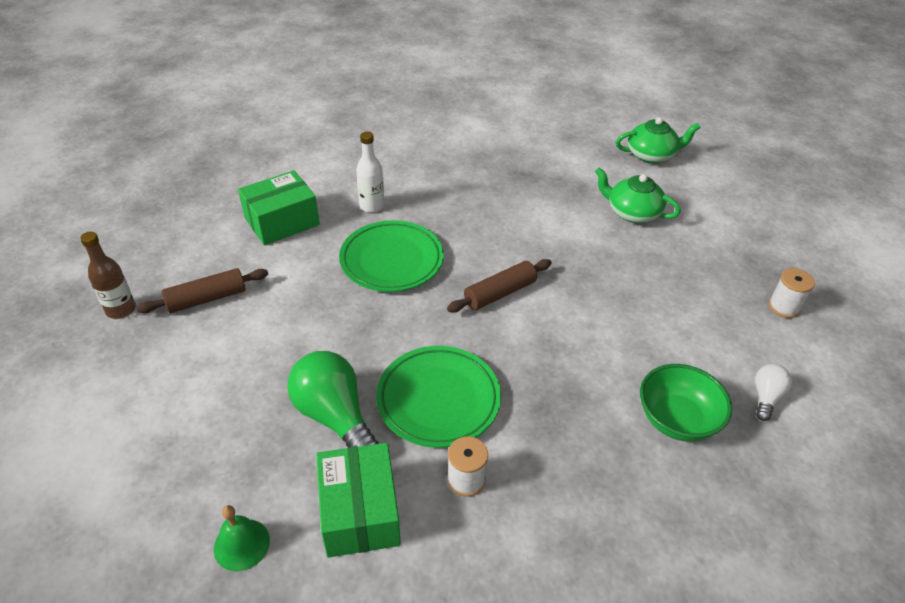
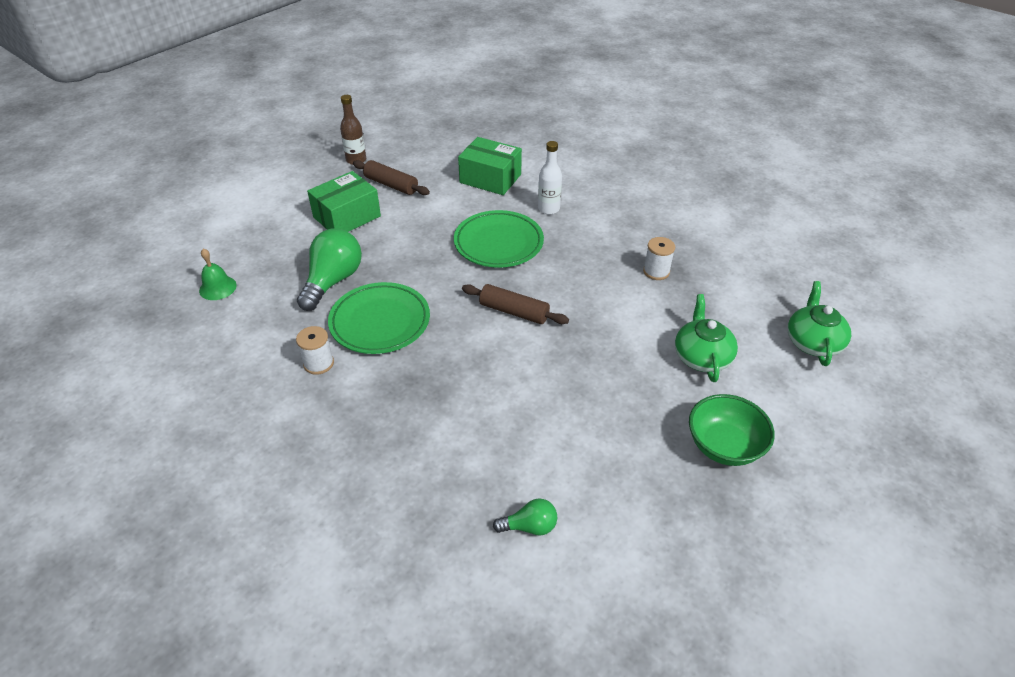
camera: 60 degrees right, 0 degrees up
green box [316,443,401,558] -> green box moved to [307,171,381,232]
green teapot [616,117,701,164] -> green teapot turned 135 degrees counterclockwise [788,281,851,366]
green bowl [640,364,732,441] -> green bowl moved to [689,394,775,466]
white light bulb [755,364,792,421] -> green light bulb [493,499,557,535]
white spool [769,268,815,318] -> white spool moved to [643,237,675,280]

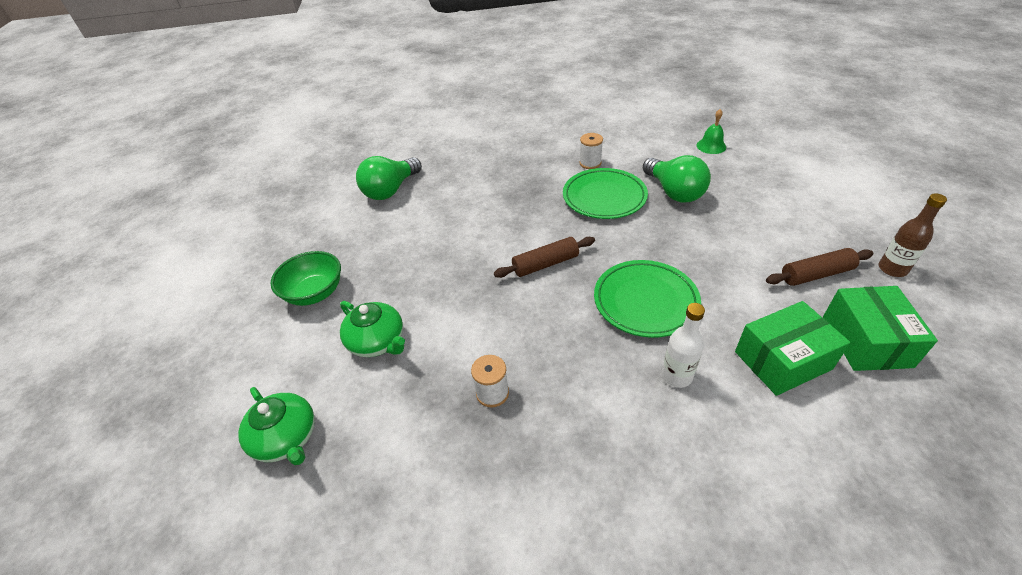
camera: 135 degrees right, 0 degrees up
green box [307,171,381,232] -> green box moved to [823,286,938,371]
green light bulb [493,499,557,535] -> green light bulb [356,156,422,200], size x1.92

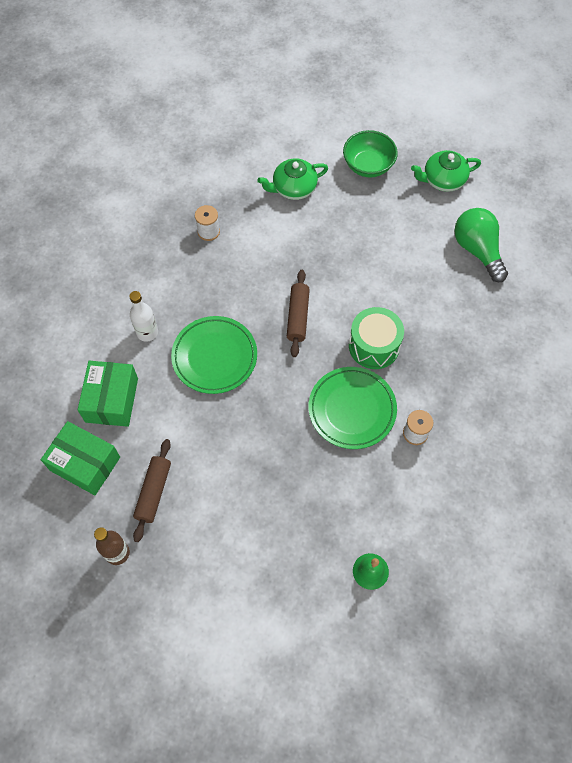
camera: 115 degrees right, 20 degrees up
green teapot [238,387,315,465] -> green teapot moved to [411,150,481,192]
green light bulb [643,155,711,203] -> none
none -> green drum [349,307,404,369]

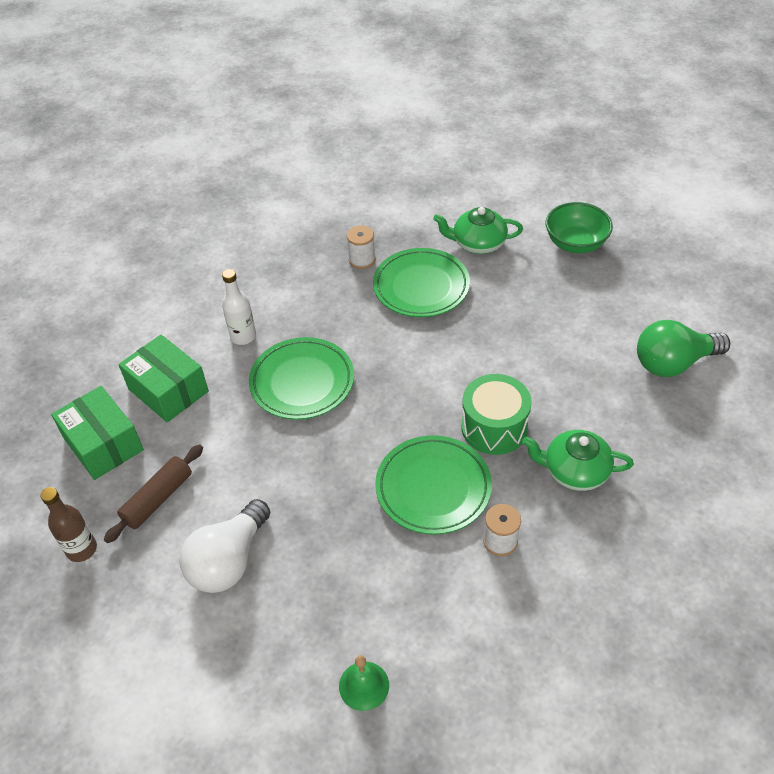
camera: 25 degrees right, 15 degrees down
green box [78,361,138,427] -> green box turned 75 degrees counterclockwise [118,335,209,422]
brown rolling pin [287,270,310,357] -> none
green teapot [411,150,481,192] -> green teapot moved to [522,430,634,491]
green light bulb [454,208,508,282] -> green light bulb turned 105 degrees counterclockwise [637,320,730,377]
none -> white light bulb [179,499,270,593]
none -> green plate [373,248,470,317]

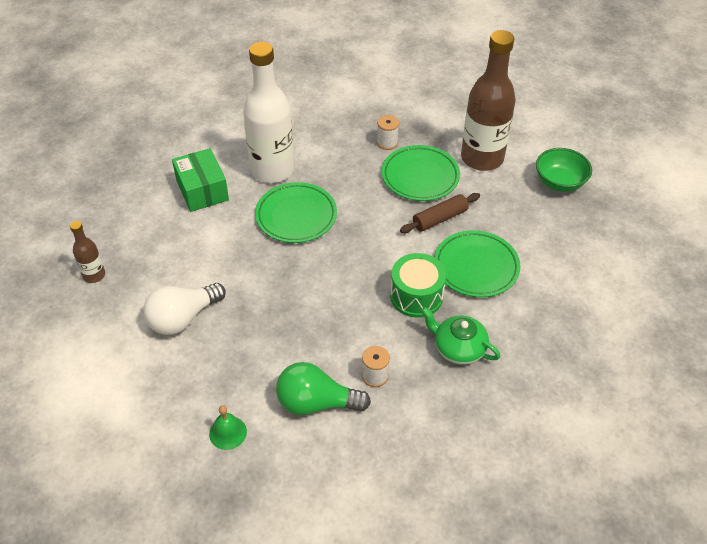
camera: 20 degrees right, 0 degrees up
green box [51,386,144,480] -> none
brown rolling pin [104,444,203,543] -> brown rolling pin moved to [400,193,480,233]
white bottle [222,269,256,345] -> white bottle [243,42,294,183], size x2.16
green plate [375,435,492,535] -> green plate moved to [434,230,521,297]
green teapot [433,207,523,254] -> brown bottle [461,30,516,171]
green light bulb [637,320,730,377] -> green light bulb moved to [276,362,371,415]

